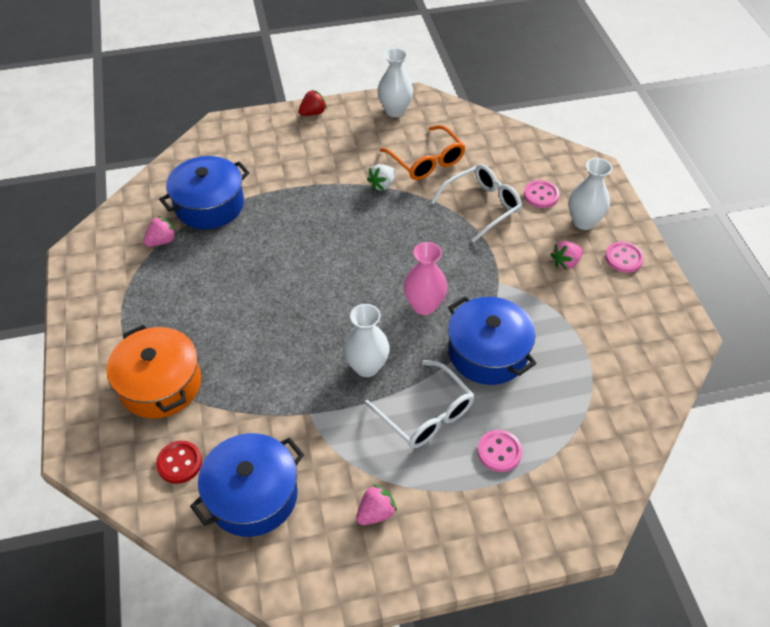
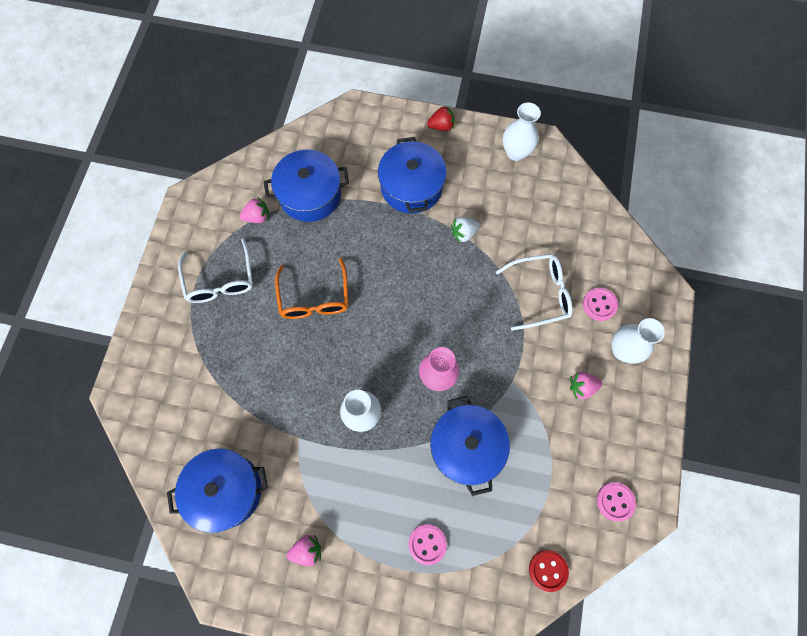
camera: 25 degrees right, 20 degrees up
orange pot [107,324,201,419] -> none
red button [156,441,202,484] -> red button moved to [529,550,569,592]
white glasses [365,360,474,448] -> white glasses moved to [178,238,253,303]
orange glasses [380,125,466,180] -> orange glasses moved to [275,258,348,319]
pink button [605,241,644,273] -> pink button moved to [597,482,636,521]
none -> blue pot [378,137,447,214]

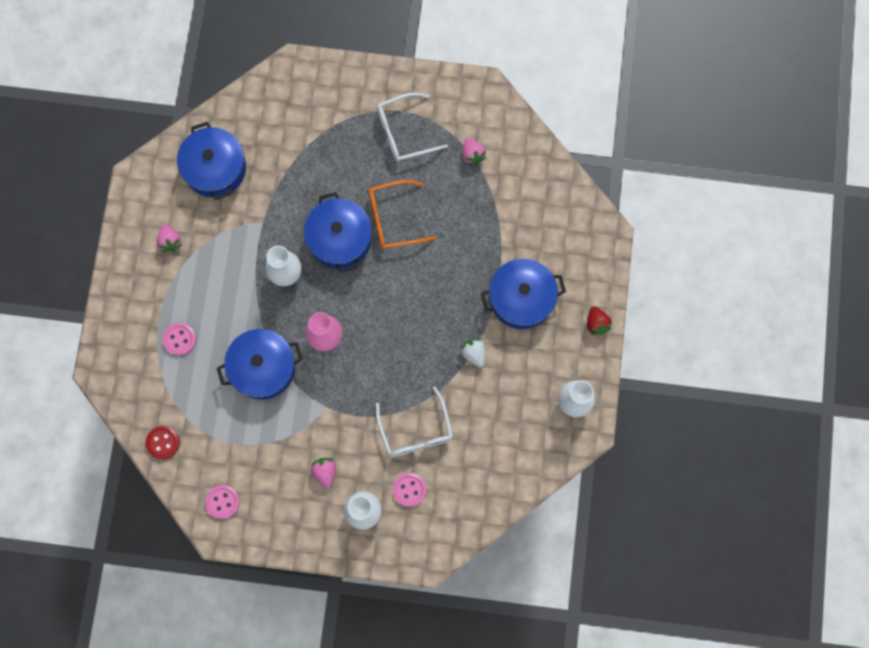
camera: 85 degrees right, 5 degrees up
blue pot [264,150,349,222] -> blue pot moved to [304,192,372,273]

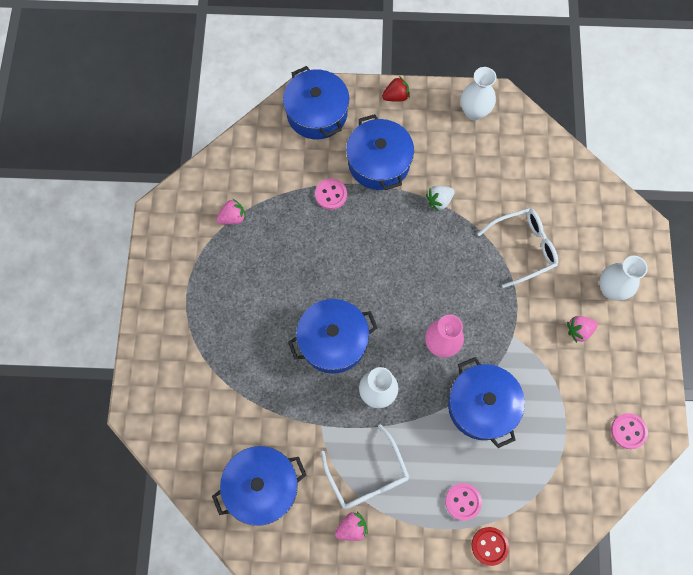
camera: 95 degrees left, 5 degrees down
red button [145,426,180,459] -> red button moved to [472,527,509,566]
orange glasses [369,180,436,249] -> none
white glasses [377,93,448,162] -> white glasses moved to [321,424,409,509]
pink button [393,473,426,507] -> pink button moved to [315,178,347,210]
none -> blue pot [283,66,349,140]

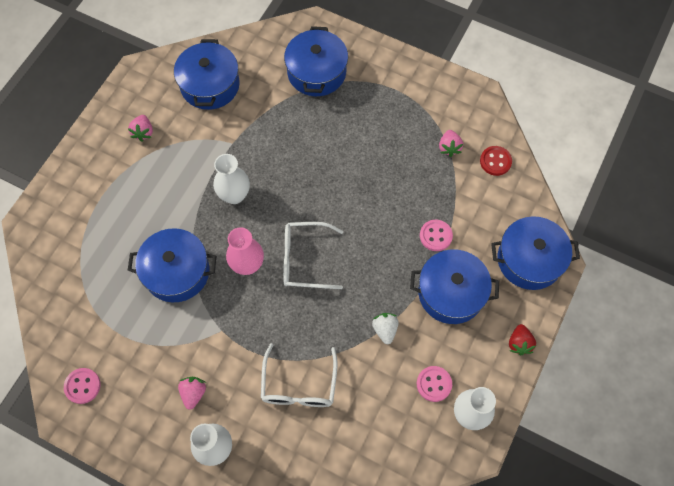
camera: 115 degrees right, 5 degrees down
blue pot [288,299,378,374] -> blue pot moved to [284,26,348,96]
white glasses [321,424,409,509] -> white glasses moved to [283,222,343,289]
pink button [445,483,482,521] -> pink button moved to [417,366,452,402]
red button [472,527,509,566] -> red button moved to [480,146,512,176]

